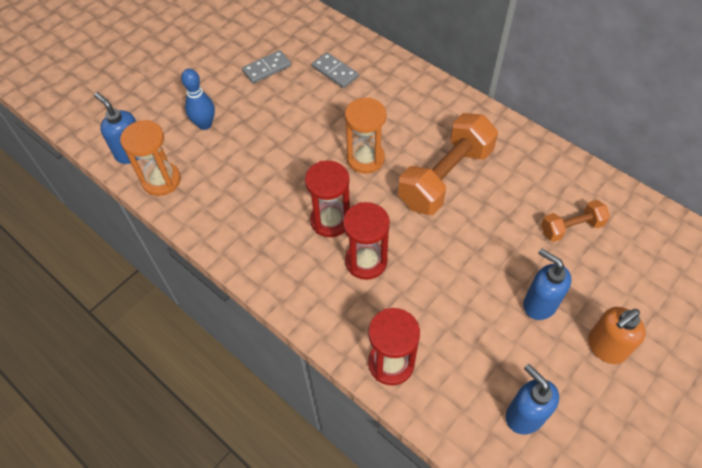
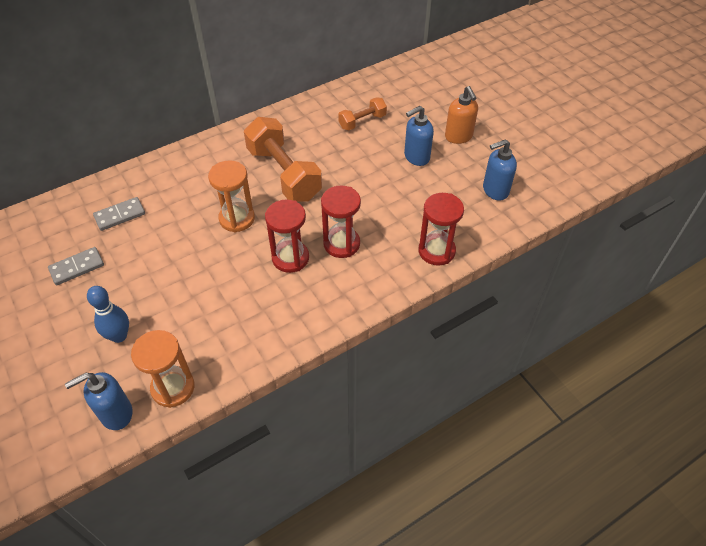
camera: 75 degrees left, 5 degrees down
grey domino [242,50,291,83] -> grey domino turned 75 degrees clockwise [48,247,104,285]
orange dumbbell [541,200,610,242] -> orange dumbbell turned 60 degrees clockwise [338,97,387,130]

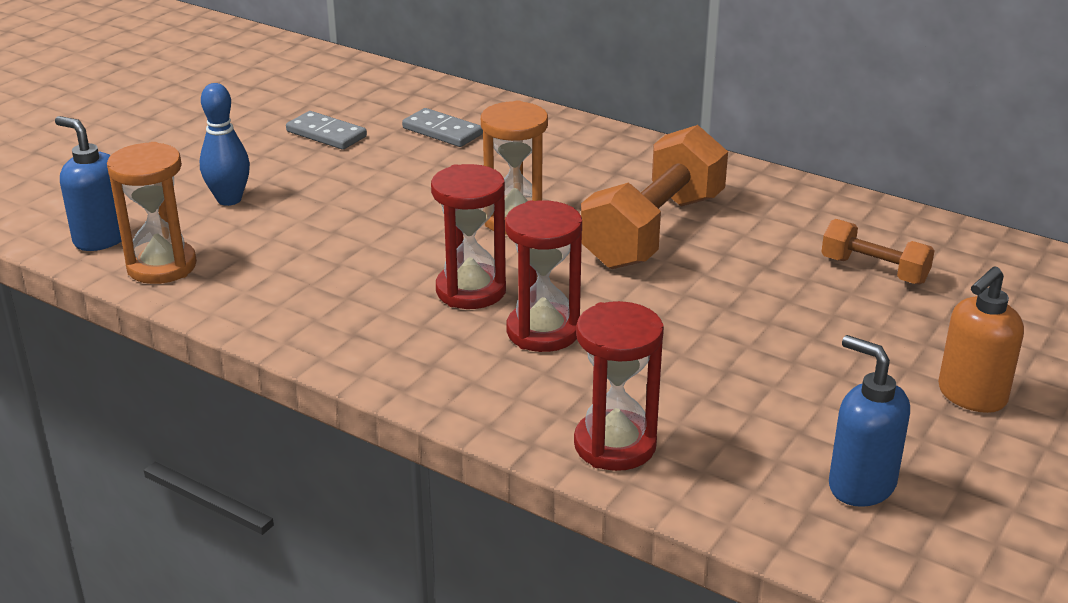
camera: 65 degrees right, 20 degrees down
blue soap dispenser [404,106,434,166] -> none

